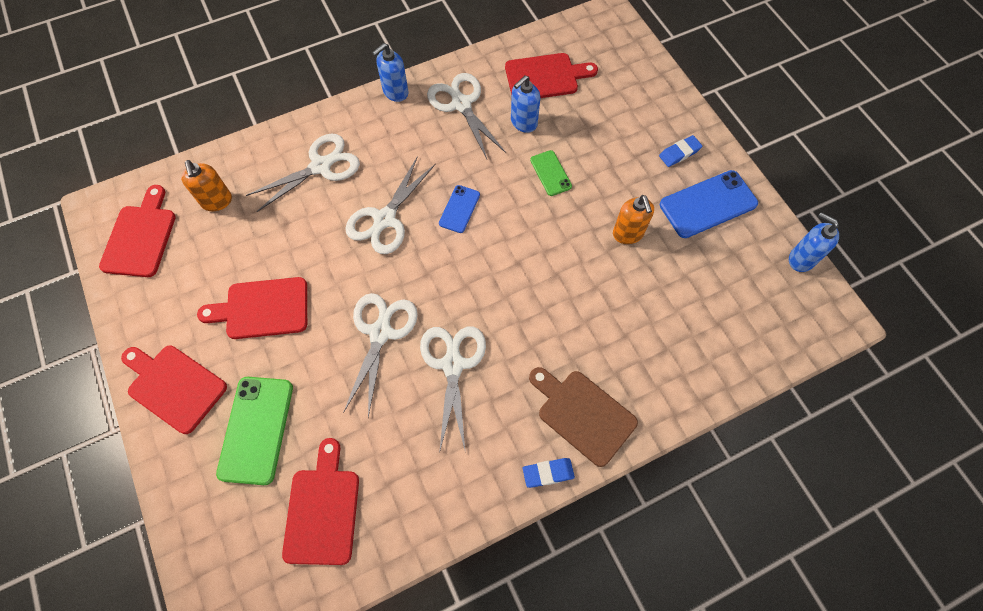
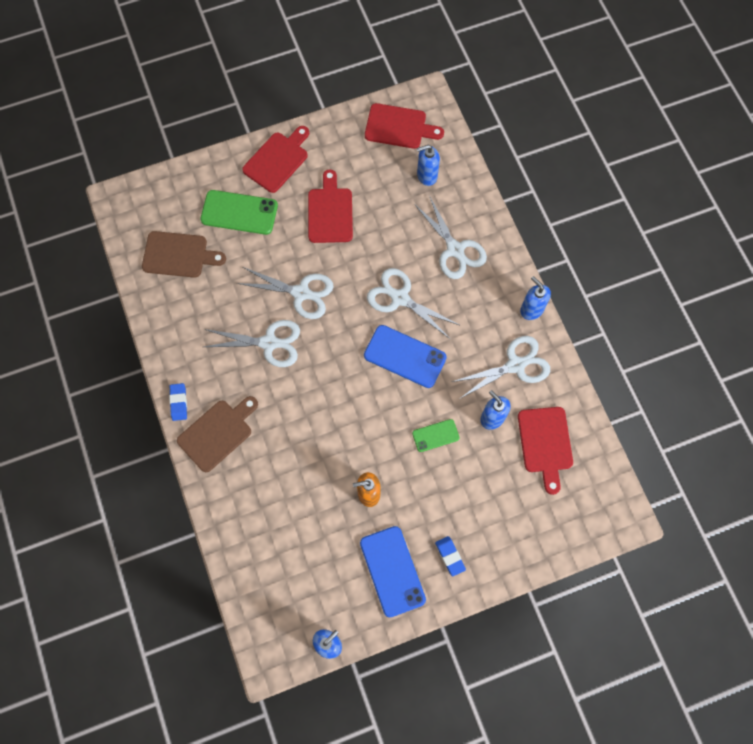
camera: 95 degrees right, 5 degrees up
orange soap dispenser [181,160,232,211] -> blue soap dispenser [417,145,440,186]
red cutting board [282,438,359,565] -> brown cutting board [142,231,226,278]
blue phone [439,185,480,233] -> blue phone [364,325,447,388], size x1.80

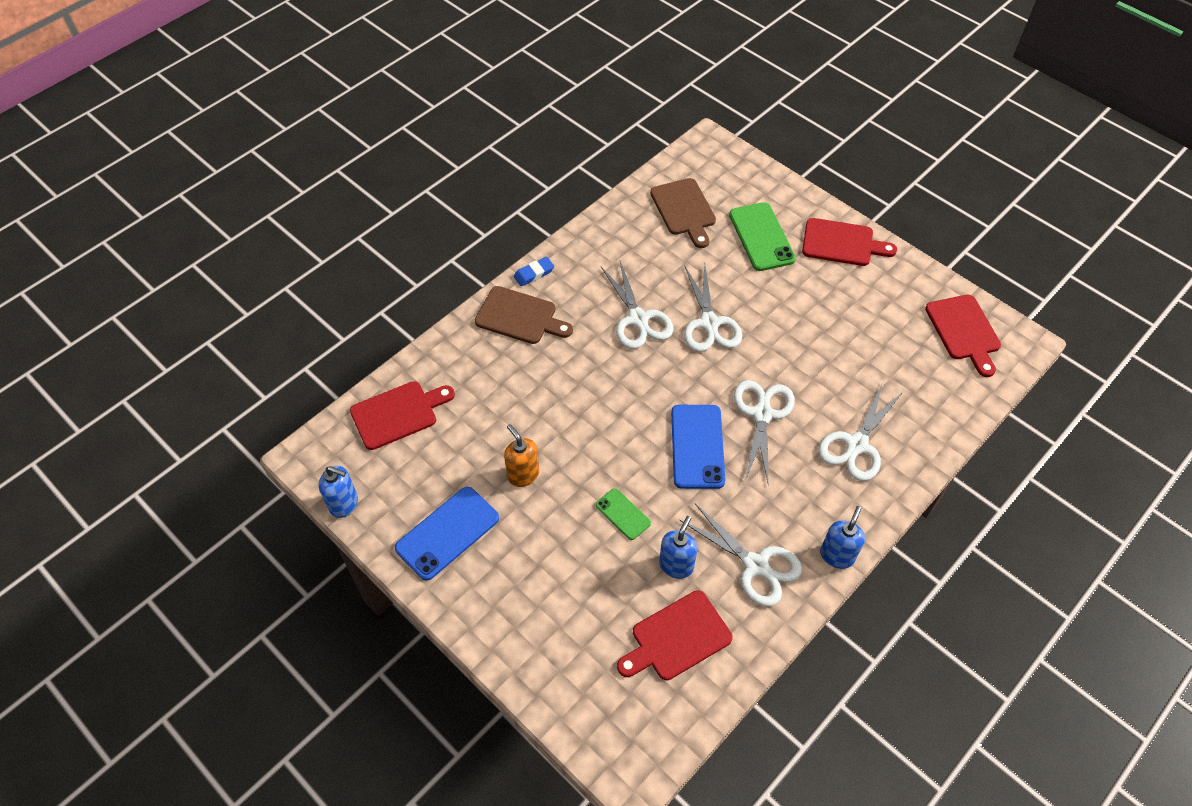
camera: 65 degrees right, 15 degrees down
red cutting board [308,169,353,243] -> red cutting board moved to [350,381,455,450]
blue soap dispenser [417,145,440,186] -> none
blue eraser [435,536,466,576] -> none

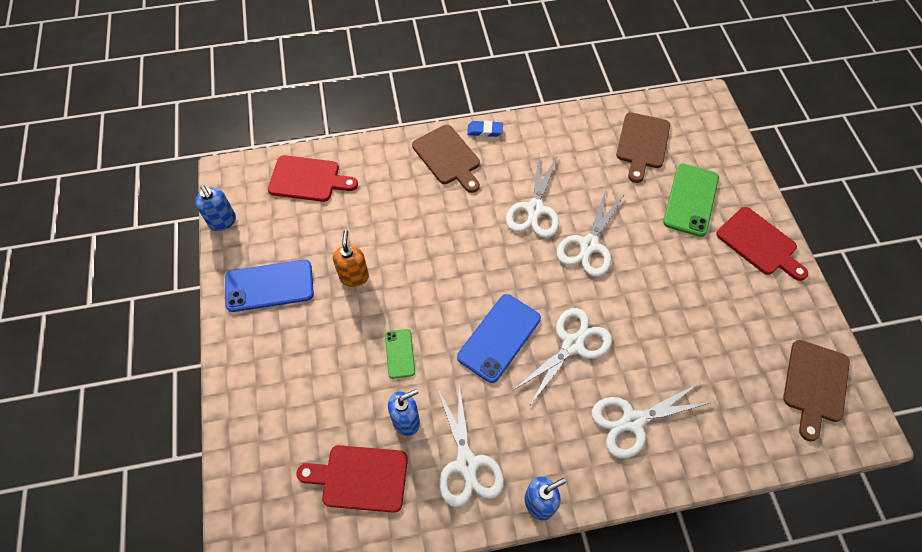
camera: 35 degrees right, 5 degrees up
red cutting board [925,295,1001,377] -> brown cutting board [783,340,850,441]

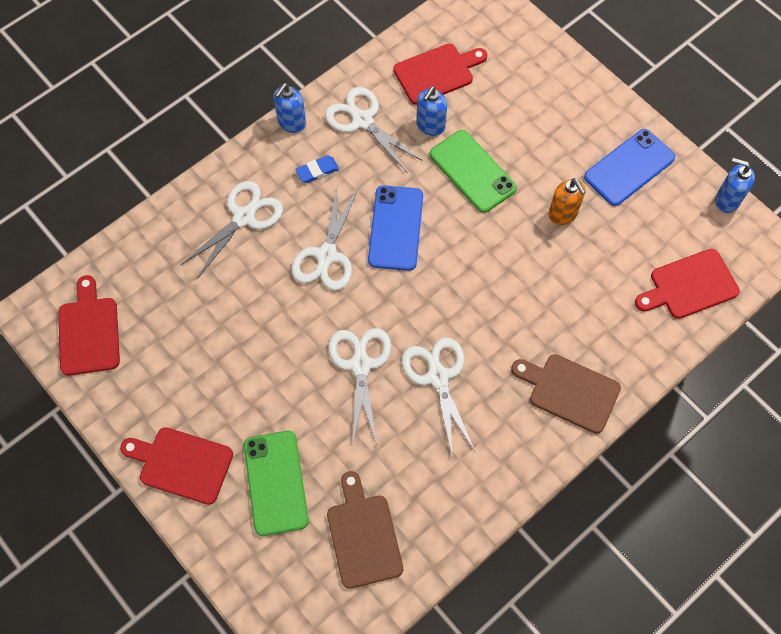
camera: 150 degrees right, 5 degrees up
green phone [385,329,415,379] -> green phone [430,130,517,213], size x1.80
blue eraser [467,121,503,137] -> blue eraser moved to [295,156,339,183]
brown cutting board [783,340,850,441] -> red cutting board [58,275,120,376]

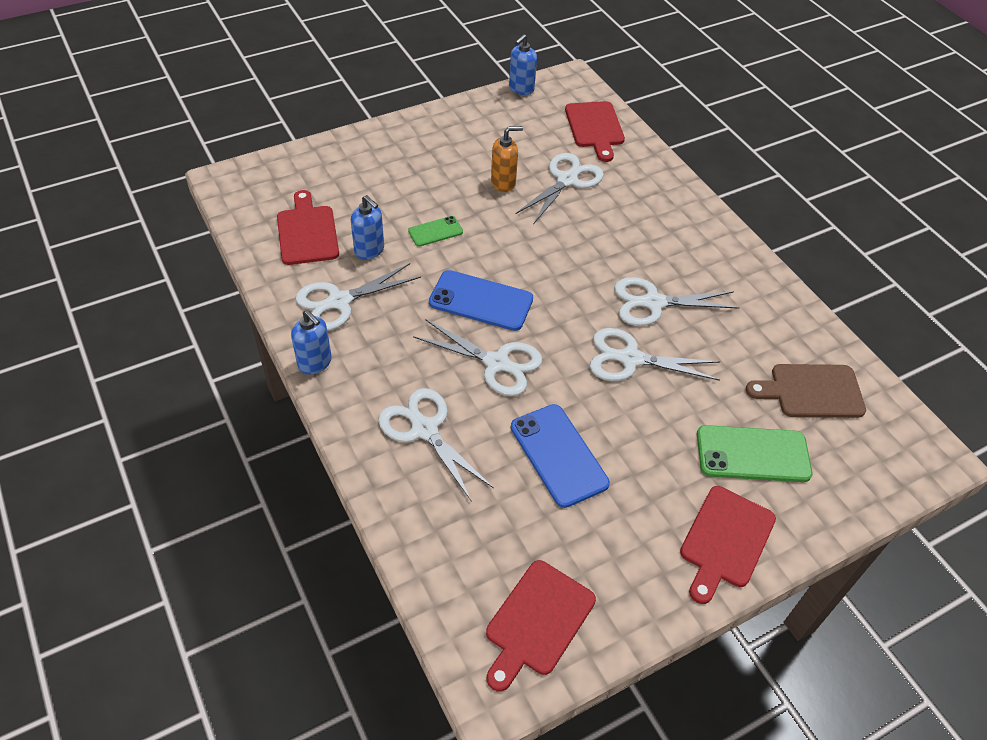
camera: 80 degrees left, 15 degrees down
red cutting board [58,275,120,376] -> red cutting board turned 60 degrees counterclockwise [486,560,596,692]
blue eraser [295,156,339,183] -> none
green phone [430,130,517,213] -> green phone [408,216,463,247], size x0.56
brown cutting board [511,354,621,434] -> none
blue phone [584,129,675,206] -> blue phone moved to [511,404,610,508]
none -> white scissors [516,153,604,224]

